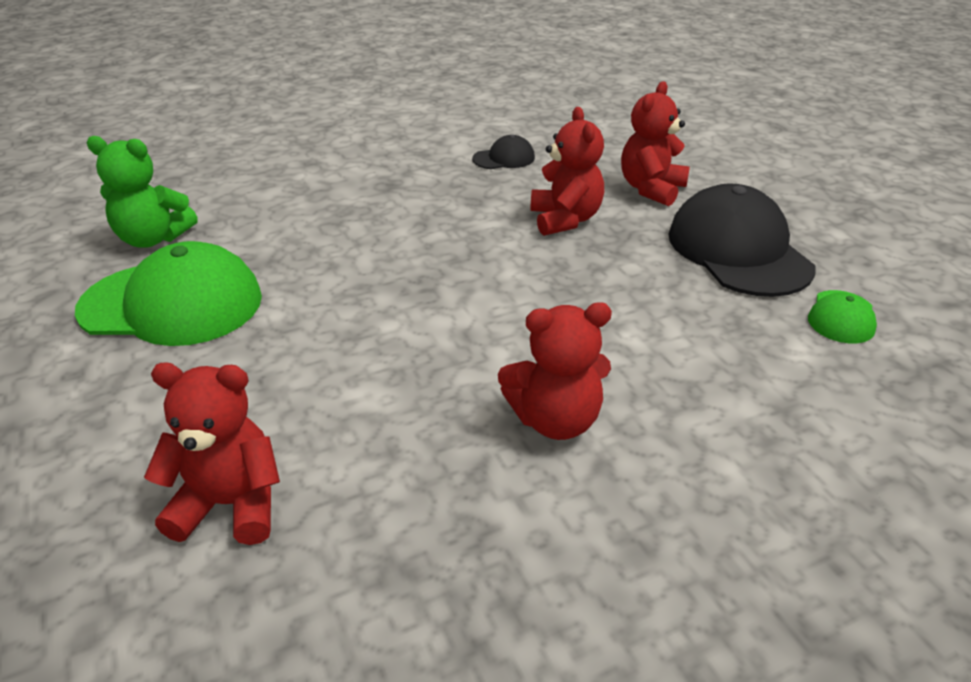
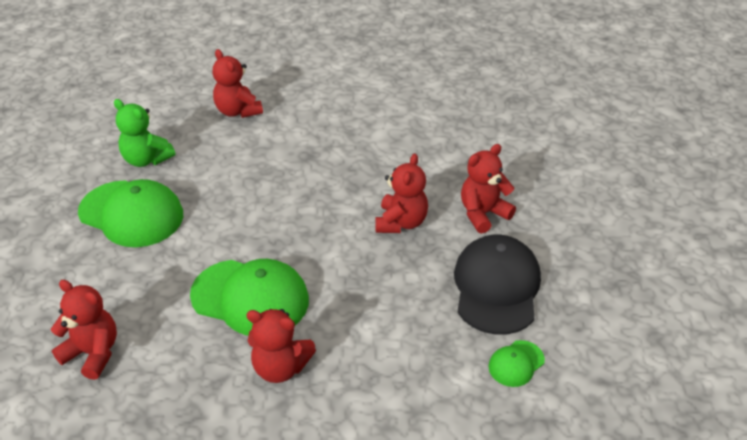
camera: 25 degrees right, 5 degrees up
black cap [472,135,535,169] -> none
none -> green cap [190,259,309,336]
none -> red teddy bear [213,49,263,118]

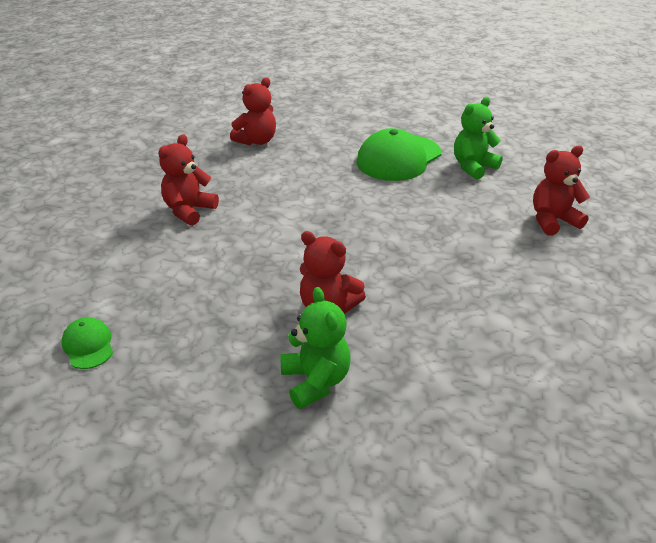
camera: 105 degrees right, 5 degrees down
green cap [190,259,309,336] -> none
black cap [454,235,541,335] -> none
red teddy bear [461,144,516,234] -> green teddy bear [281,287,351,409]

